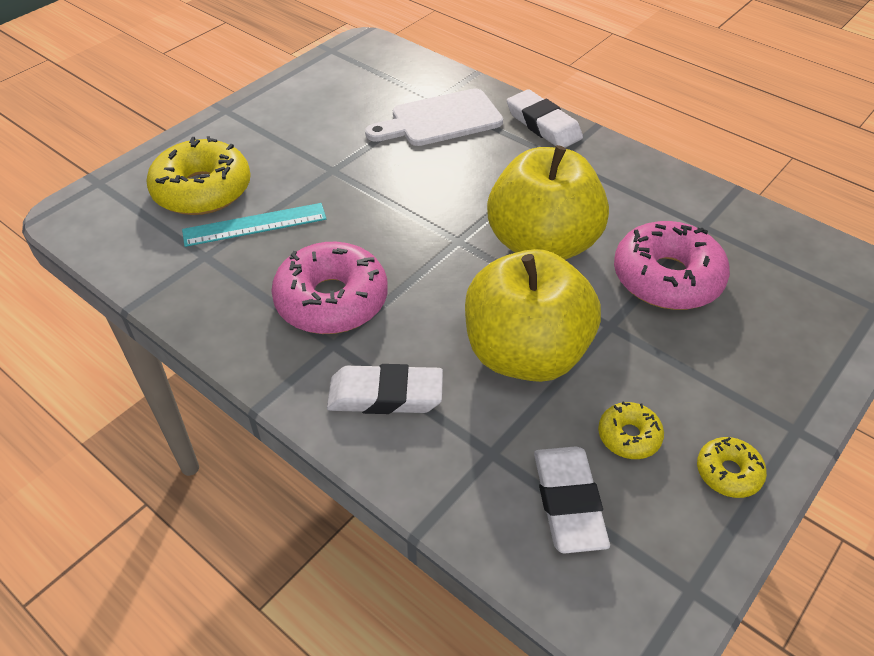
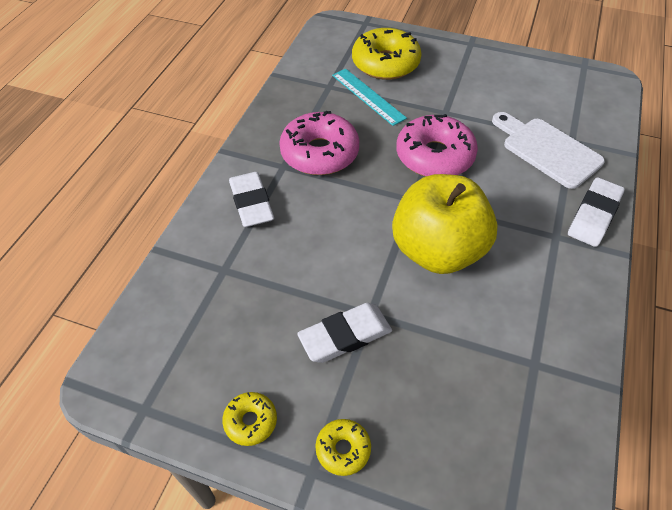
camera: 70 degrees right, 5 degrees up
yellow apple [465,249,601,382] -> none
white eraser [534,446,610,553] -> white eraser moved to [297,303,392,363]
yellow donut [598,402,664,459] -> yellow donut moved to [315,419,371,476]
pink donut [614,221,730,310] -> pink donut moved to [396,114,478,177]

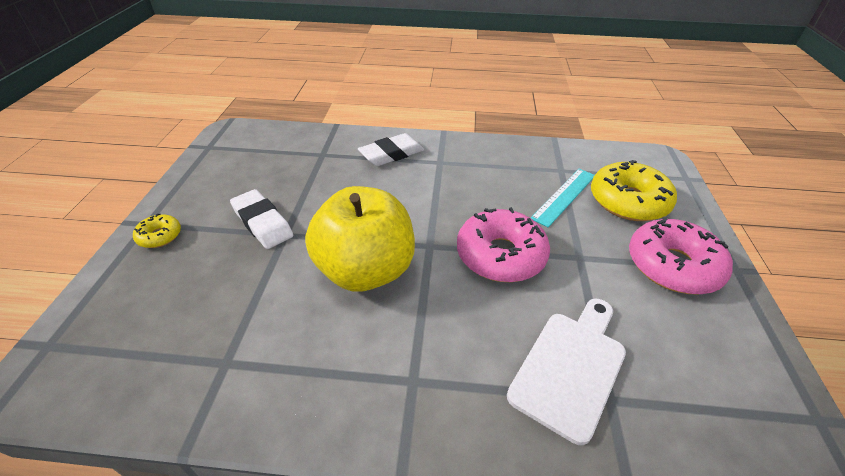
camera: 75 degrees right, 10 degrees down
yellow donut [222,392,277,446] -> none
pink donut [279,111,359,175] -> pink donut moved to [629,217,733,294]
white eraser [568,177,625,247] -> none

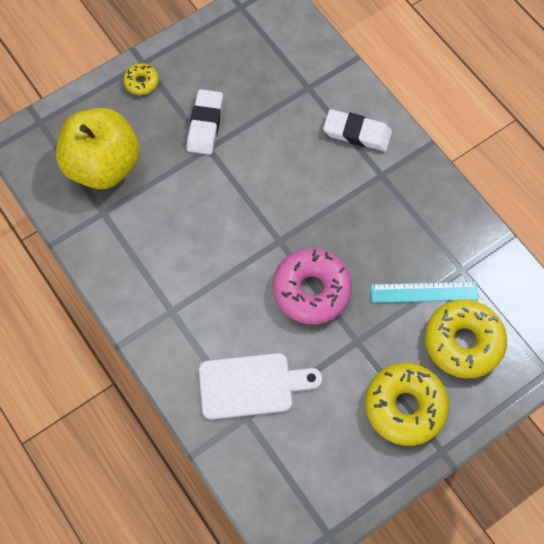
camera: 50 degrees right, 25 degrees up
yellow apple [305,186,415,292] -> yellow apple moved to [56,108,140,189]
pink donut [629,217,733,294] -> yellow donut [365,363,449,446]

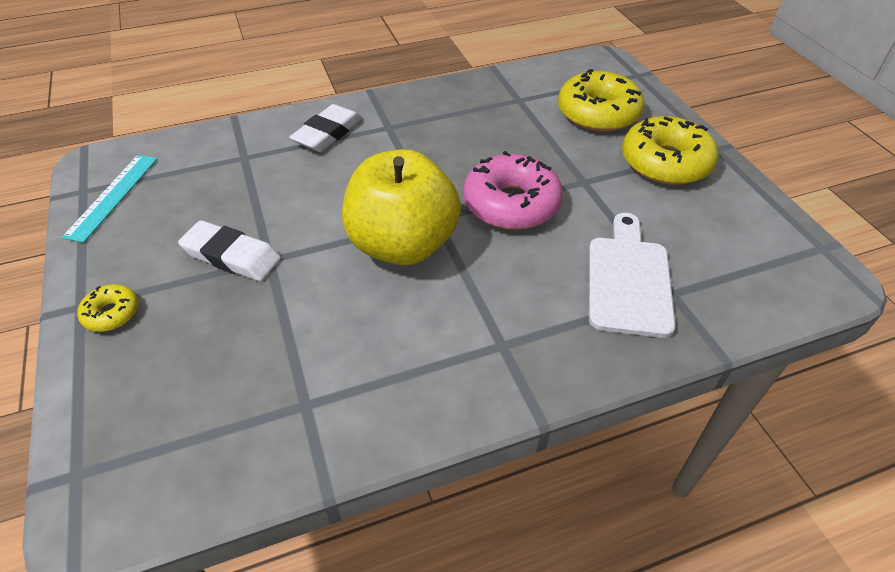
camera: 75 degrees left, 20 degrees down
yellow apple [56,108,140,189] -> yellow apple moved to [342,149,461,265]
turquoise ruler [370,282,478,303] -> turquoise ruler moved to [62,155,157,243]

